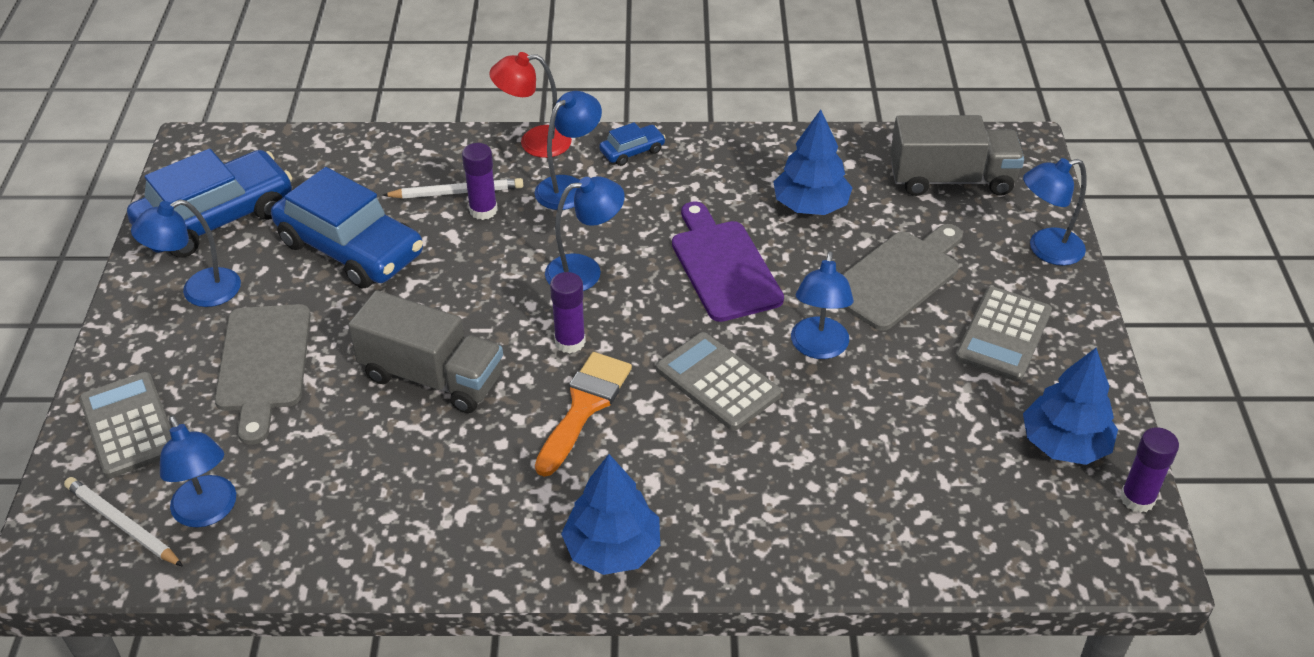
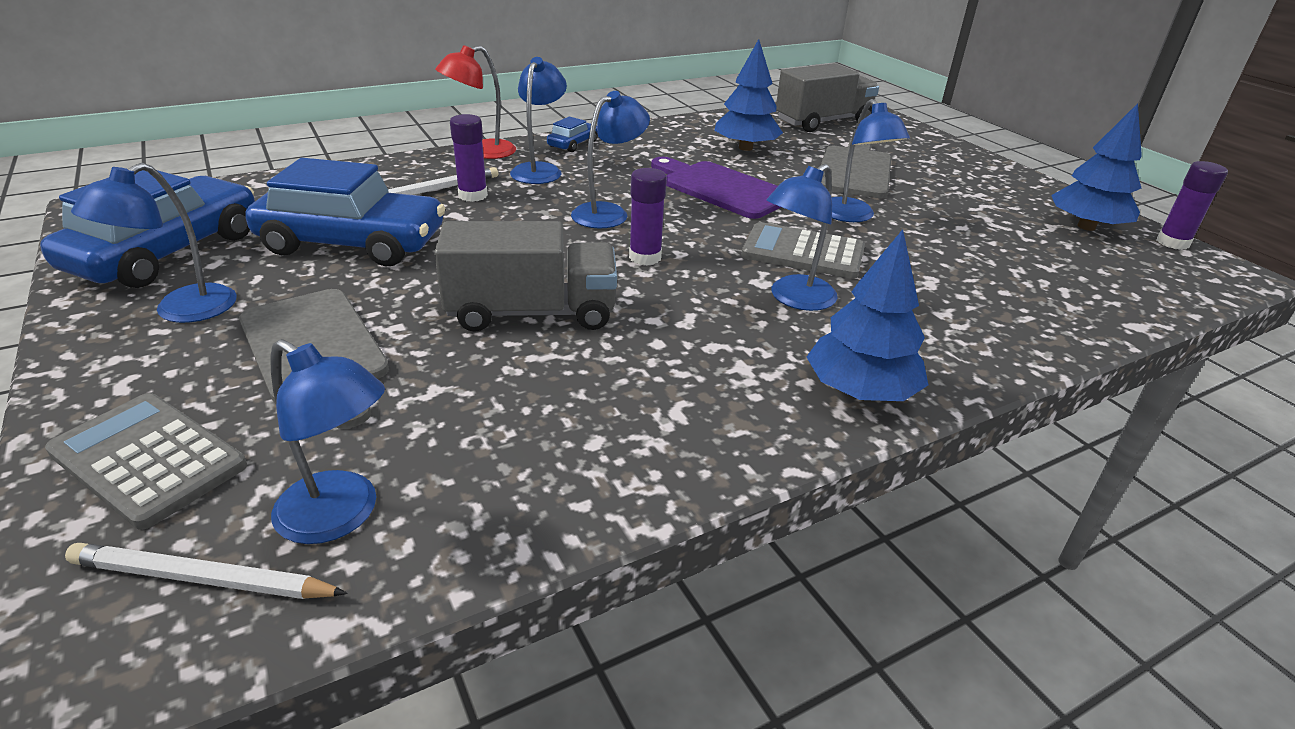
camera: 30 degrees left, 10 degrees down
orange brush [535,352,632,477] -> none
grey calculator [955,287,1052,381] -> none
blue lamp [1023,158,1087,265] -> blue lamp moved to [766,164,838,311]

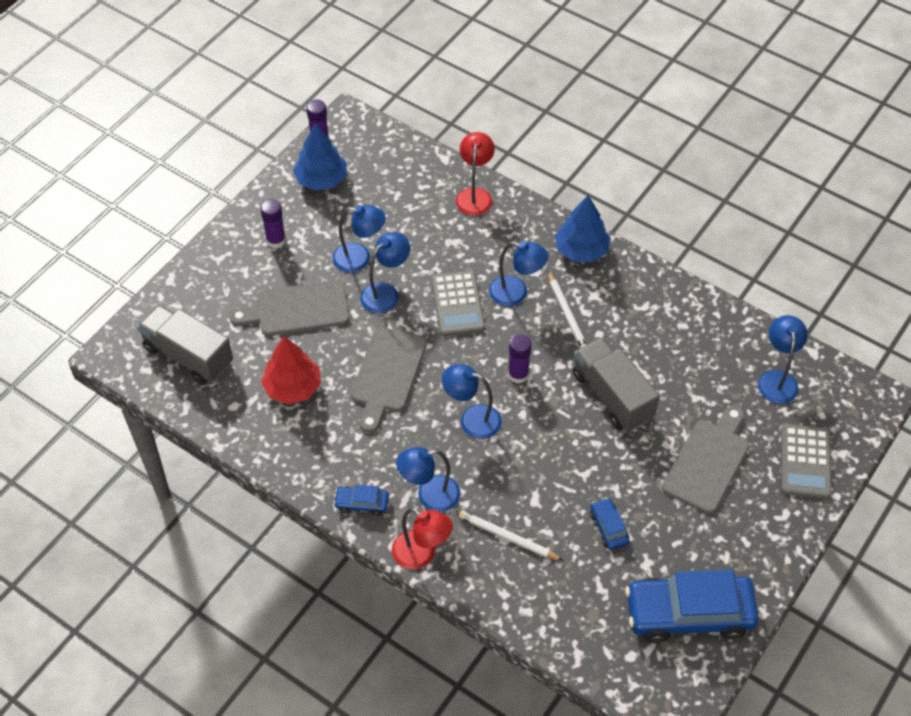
camera: 115 degrees left, 20 degrees up
white pencil [65,543,348,599] -> white pencil moved to [548,271,587,348]
blue lamp [71,163,237,323] -> blue lamp moved to [333,205,386,273]
blue car [245,158,445,266] -> blue car [590,498,630,550], size x0.44
purple glue stick [450,114,488,202] -> purple glue stick moved to [260,199,286,248]
purple cutting board [651,157,781,219] -> grey cutting board [351,327,427,433]
blue tree [714,39,783,151] -> red tree [261,336,321,405]
none -> red lamp [456,132,495,216]

